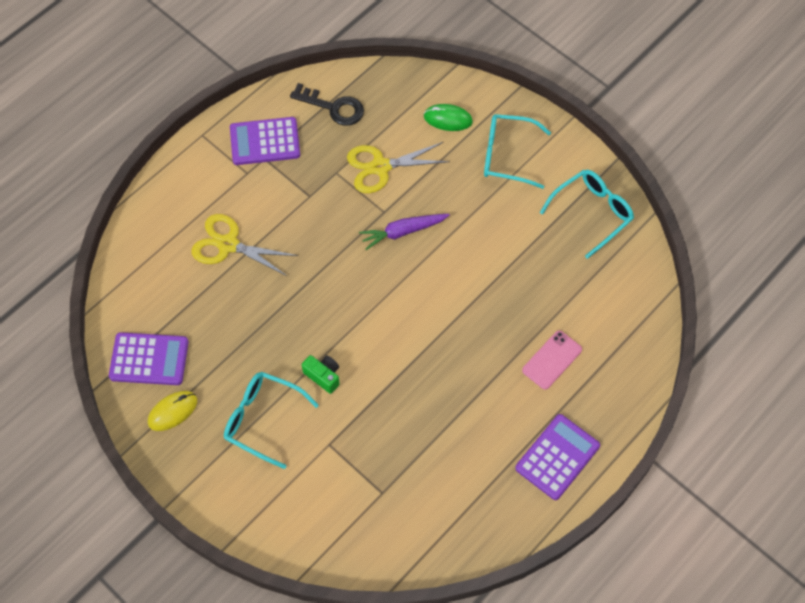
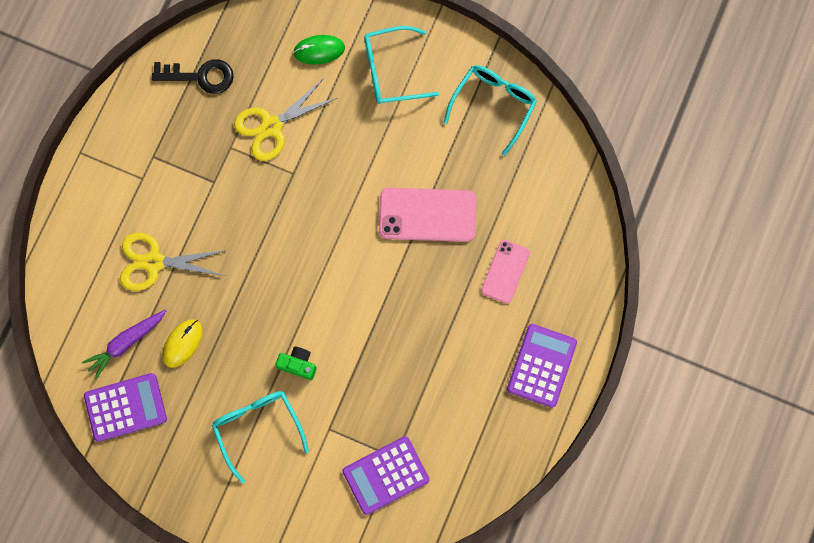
camera: 20 degrees left, 15 degrees up
yellow mouse [148,391,197,431] -> yellow mouse moved to [163,319,203,368]
turquoise glasses [224,372,319,469] -> turquoise glasses turned 60 degrees clockwise [212,391,309,484]
purple calculator [230,117,300,165] -> purple calculator moved to [342,436,430,515]
purple carrot [359,214,450,250] -> purple carrot moved to [82,310,166,380]
none -> pink phone [379,188,476,242]

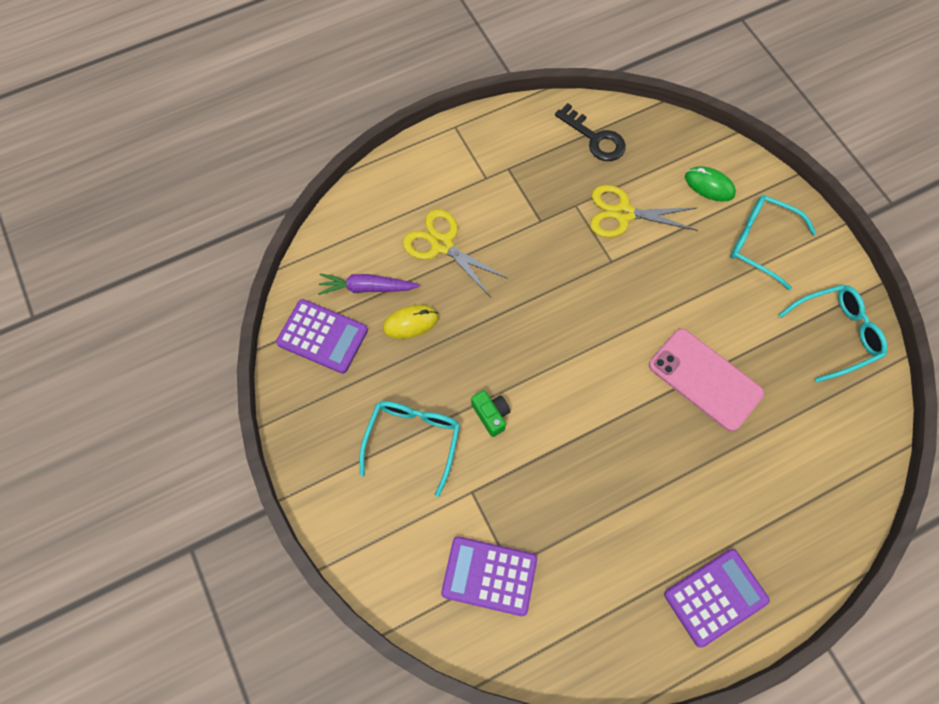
camera: 40 degrees right, 10 degrees down
pink phone [481,240,530,304] -> none

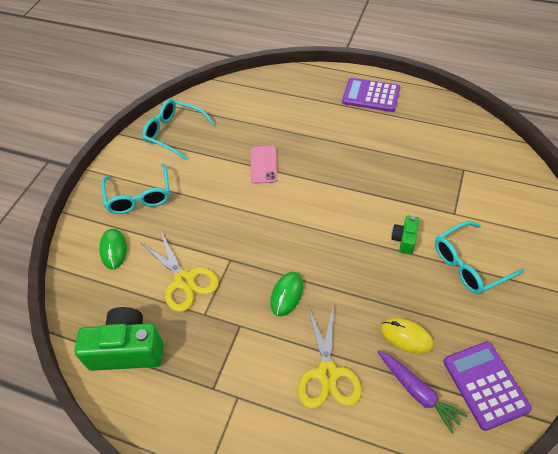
camera: 130 degrees left, 15 degrees down
purple calculator [441,536,537,616] -> none
black key [555,103,626,161] -> green camera [74,307,164,371]
pink phone [649,329,764,431] -> pink phone [251,146,277,184], size x0.62
none -> green mouse [270,272,303,316]

